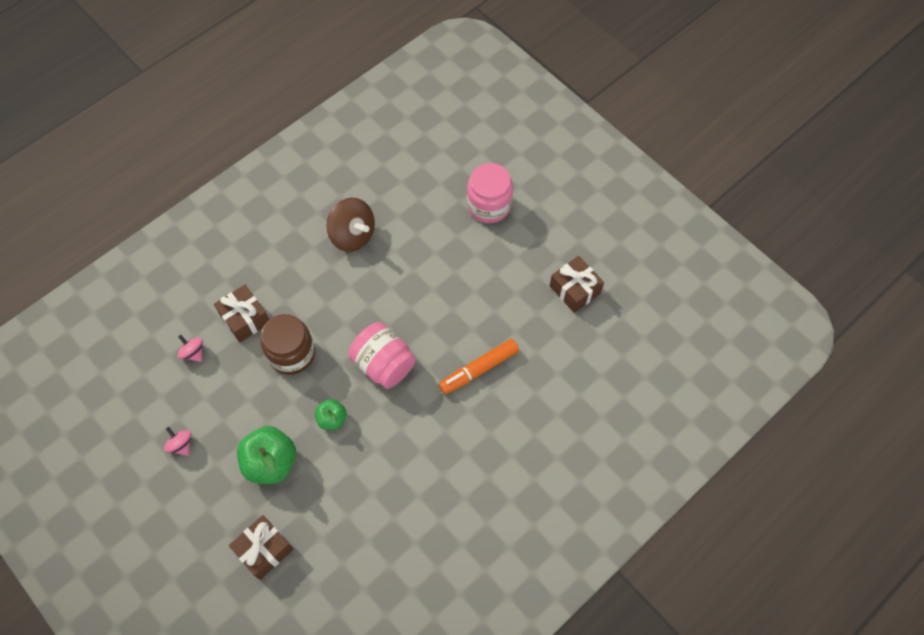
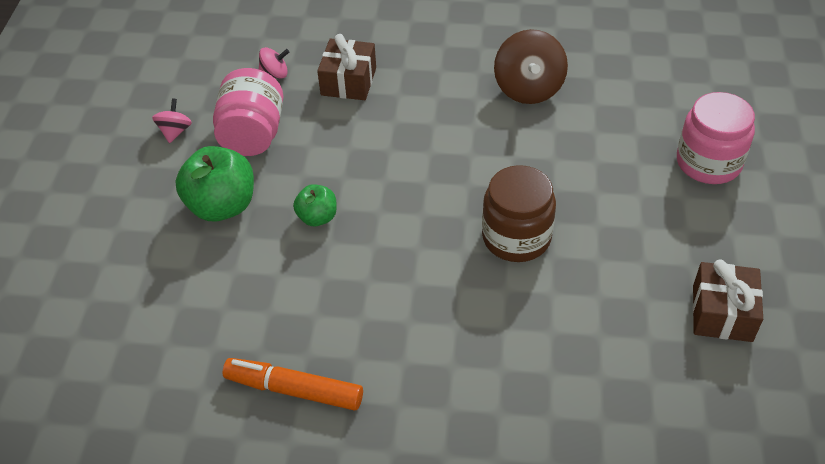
camera: 50 degrees right, 15 degrees down
pink spinning top [178,335,203,362] -> pink spinning top turned 75 degrees clockwise [259,47,289,79]
brown gift [229,515,293,580] -> none
brown jar [261,314,315,375] -> brown jar moved to [482,165,556,262]
pink jar [349,322,416,389] -> pink jar moved to [213,68,283,156]
orange marker [439,339,519,394] -> orange marker moved to [222,358,363,411]

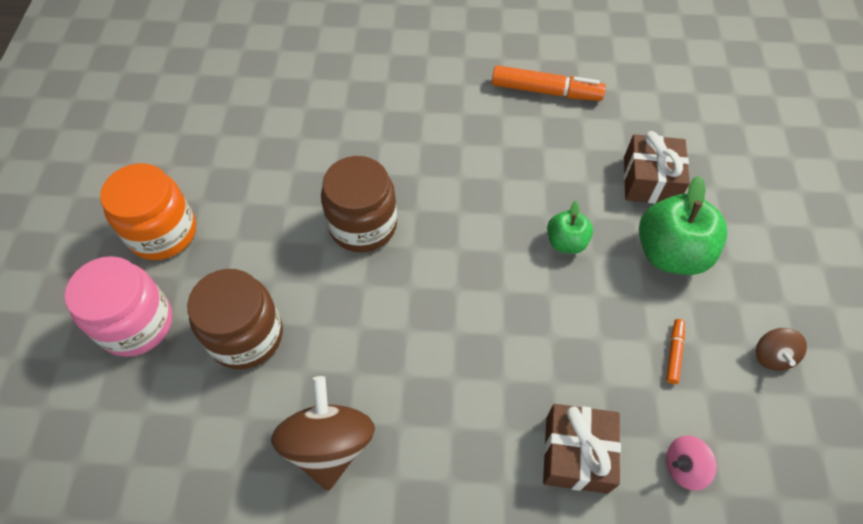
camera: 175 degrees right, 10 degrees up
pink spinning top [152,98,192,143] -> brown spinning top [756,328,807,371]
pink jar [213,68,283,156] -> orange marker [666,319,685,384]
brown gift [693,259,763,342] -> brown gift moved to [624,131,690,204]
none -> orange jar [100,163,196,260]
none -> brown jar [187,269,283,369]

